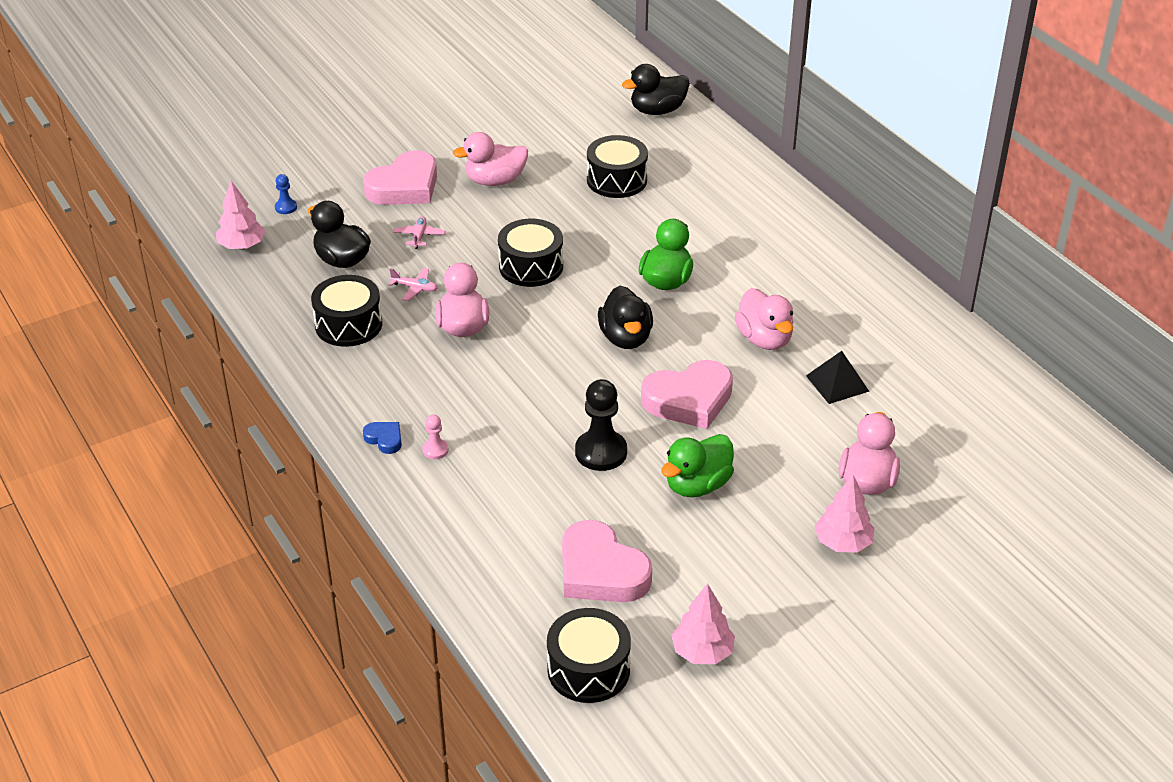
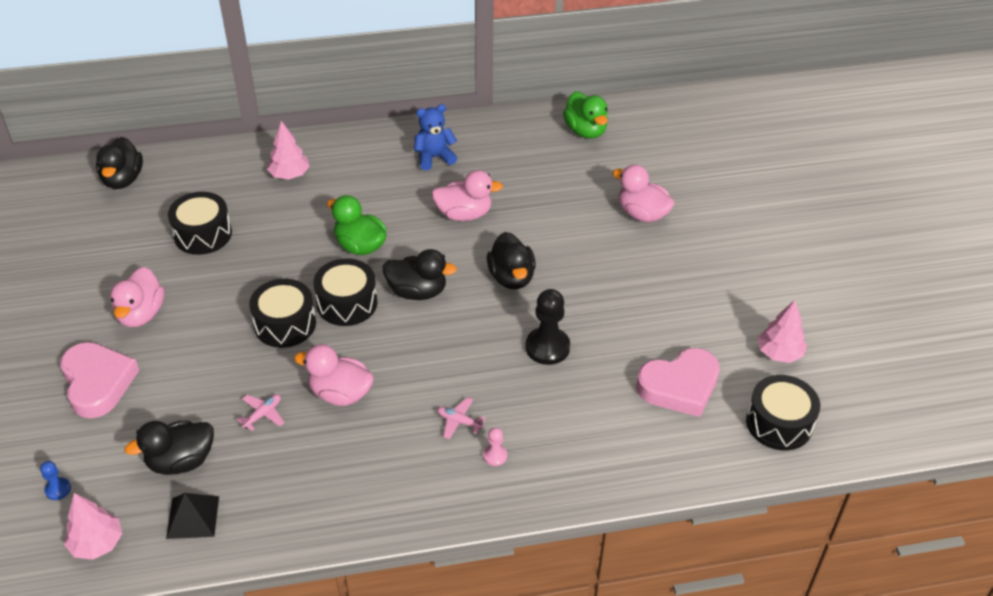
camera: 70 degrees left, 5 degrees up
black drum [311,275,382,347] -> black drum moved to [313,258,377,326]
blue heart [363,422,402,454] -> none
pink plane [393,216,446,249] -> pink plane moved to [437,397,486,439]
pink heart [641,360,733,429] -> black duck [487,232,536,289]
green duck [661,434,734,497] -> green duck moved to [563,91,608,139]
black pyramid [806,351,869,404] -> black pyramid moved to [166,493,219,539]
pink tree [814,475,874,553] -> pink tree moved to [267,121,310,180]
none -> blue teddy bear [414,104,457,170]

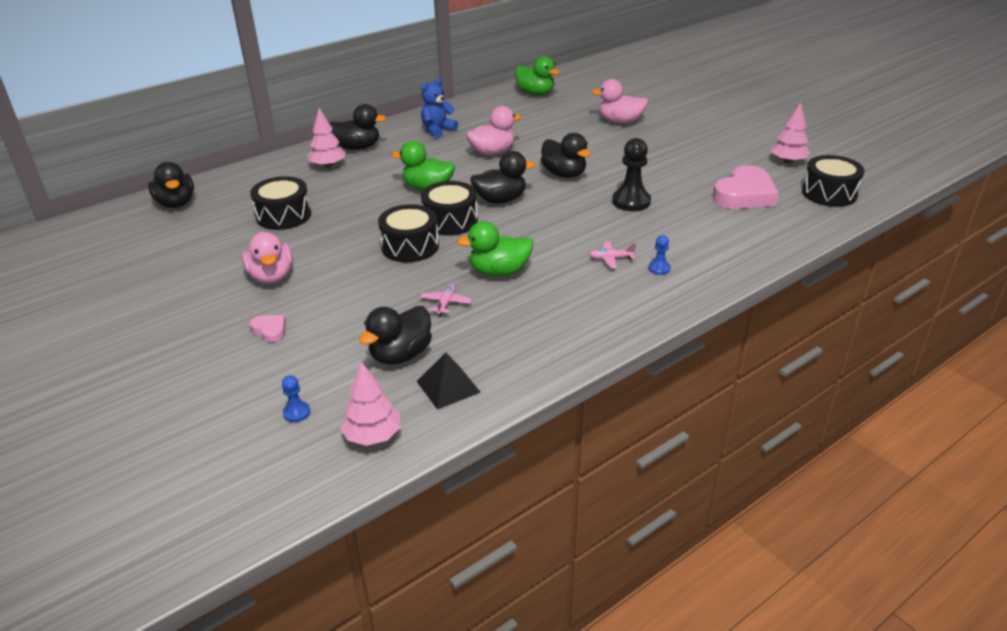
camera: 25 degrees left, 10 degrees down
pink heart [60,342,139,418] -> pink heart [250,315,286,342], size x0.46
pink duck [294,344,374,406] -> green duck [457,221,533,276]
pink pawn [483,428,507,466] -> blue pawn [648,235,670,275]
none -> black duck [329,104,387,150]

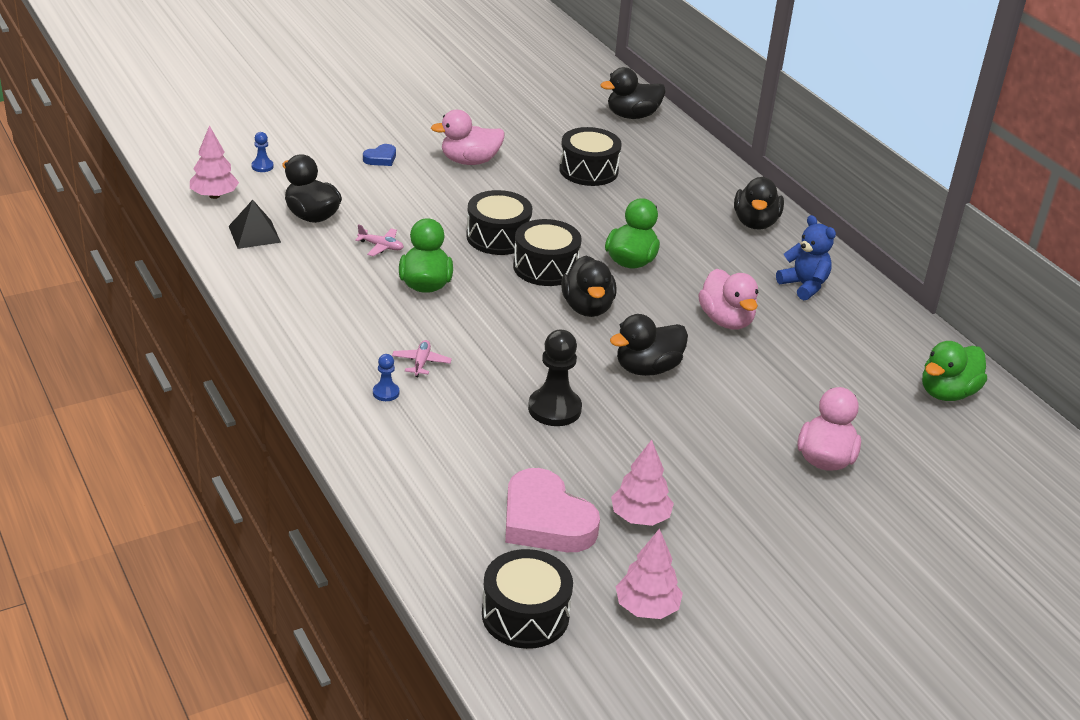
camera: 95 degrees right, 0 degrees up
pink heart [250,315,286,342] -> blue heart [363,144,396,166]
pink tree [307,108,345,168] -> pink tree moved to [611,440,674,526]

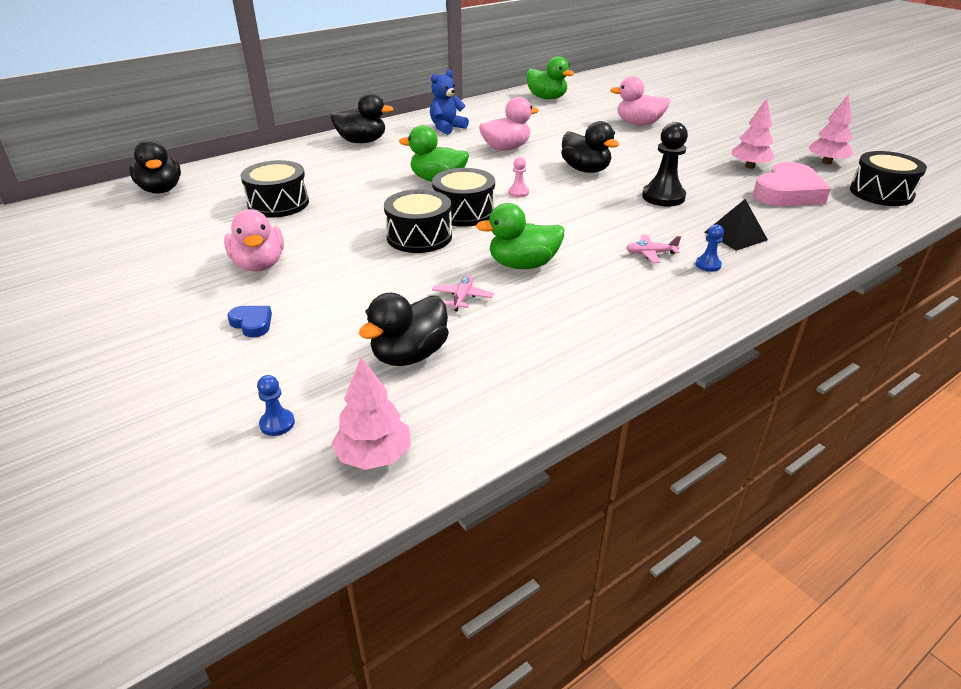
camera: 95 degrees left, 0 degrees up
black pyramid [229,200,281,249] -> black pyramid moved to [705,199,768,251]
black duck [561,256,617,317] -> pink pawn [508,157,529,197]

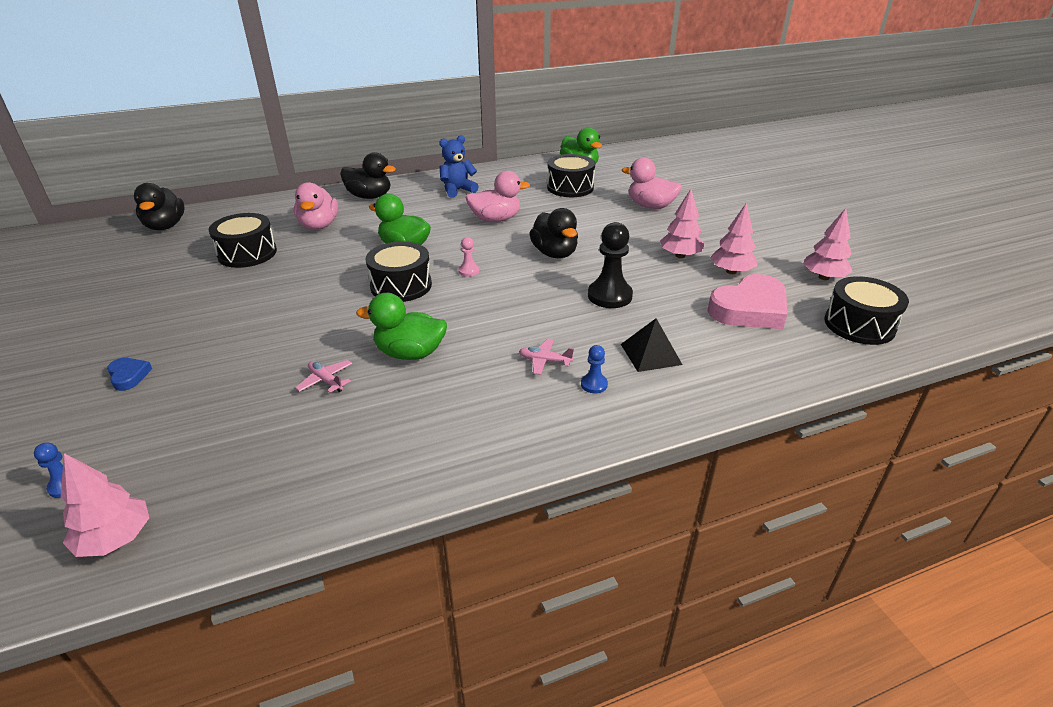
camera: 15 degrees right, 0 degrees up
pink duck [224,209,284,272] -> pink duck moved to [294,182,338,230]
black duck [359,293,449,366] -> none
black drum [384,189,452,253] -> black drum moved to [547,154,595,197]
pink plane [432,275,494,311] -> pink plane turned 75 degrees counterclockwise [295,360,352,393]
none -> pink tree [660,189,705,258]

